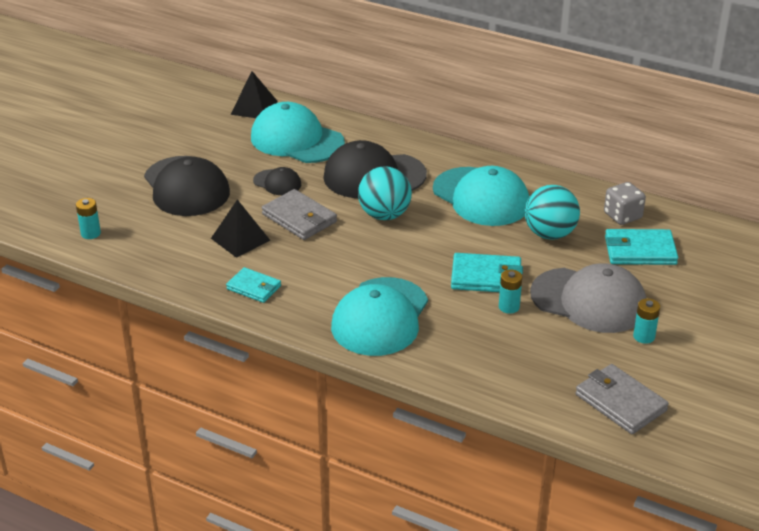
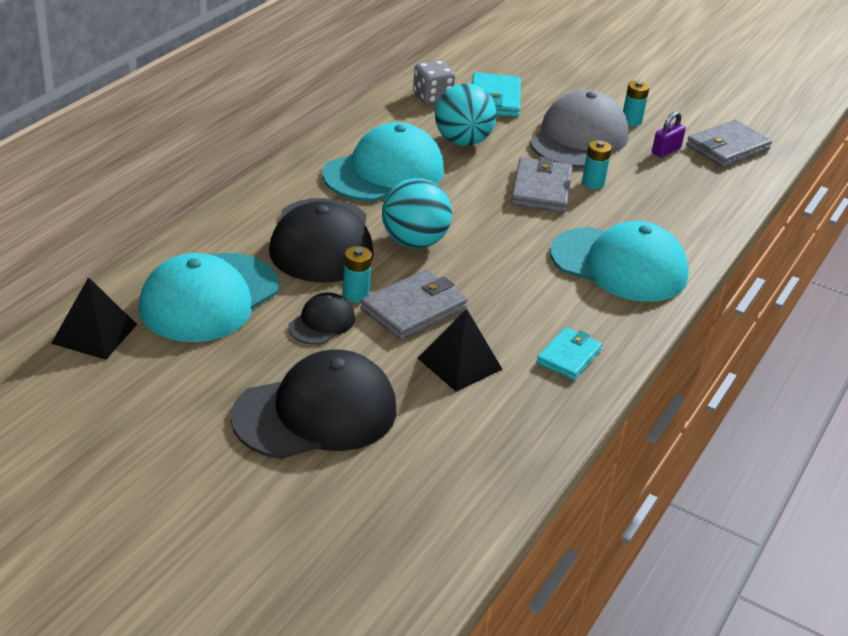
camera: 90 degrees left, 0 degrees up
turquoise battery [76,198,101,239] -> turquoise battery moved to [343,246,372,302]
turquoise wallet [451,253,523,292] -> grey wallet [511,157,573,213]
none -> purple padlock [652,111,686,157]

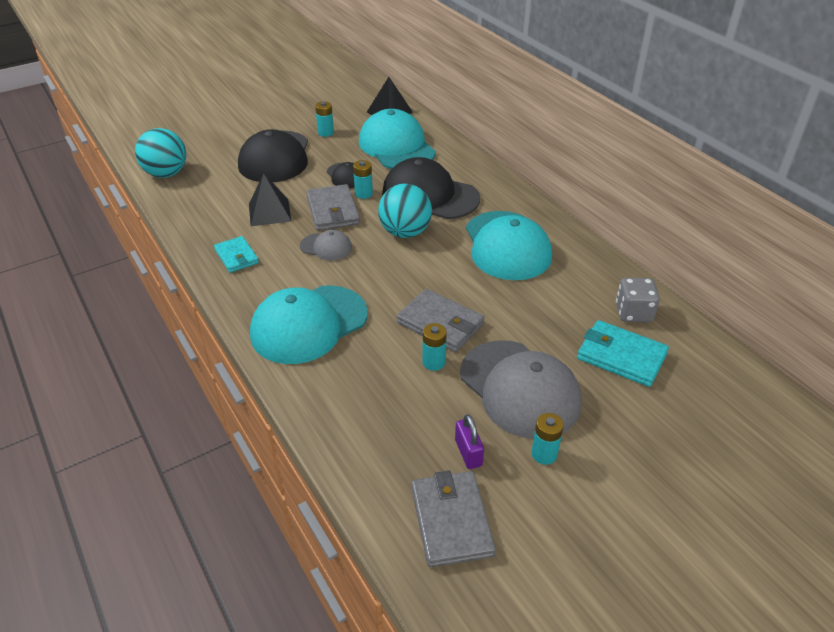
camera: 120 degrees right, 5 degrees up
turquoise ball [435,83,497,146] -> turquoise ball moved to [135,128,186,178]
none -> grey cap [300,230,352,261]
none -> turquoise battery [315,101,334,137]

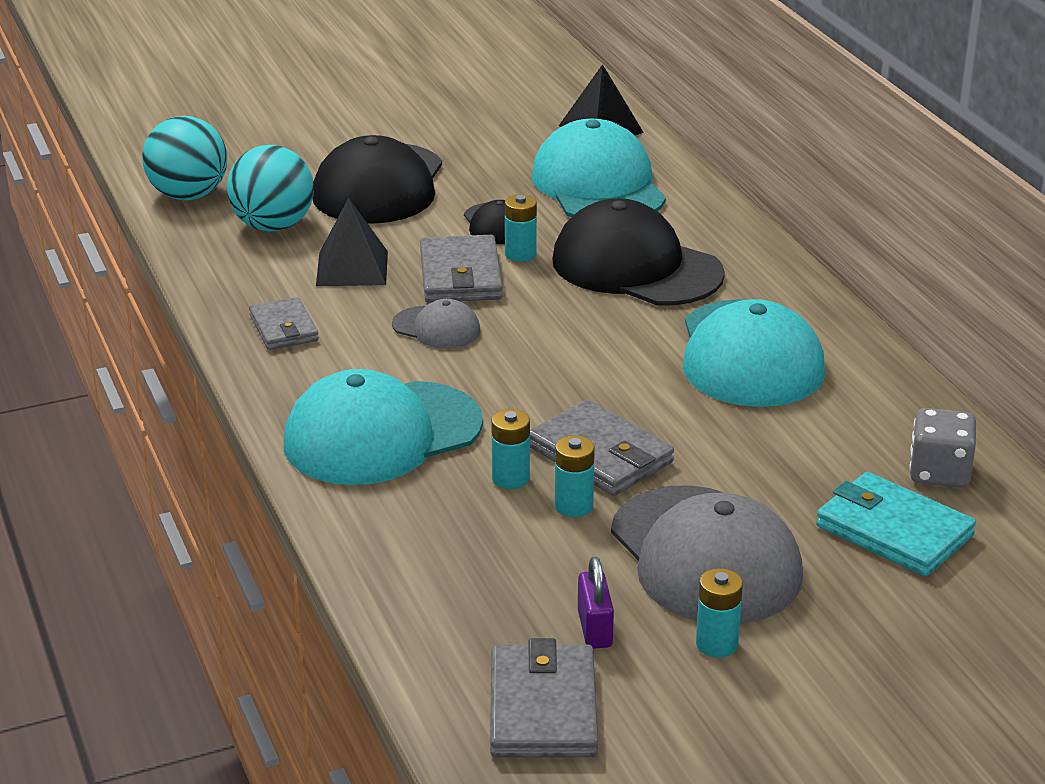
camera: 10 degrees right, 10 degrees down
turquoise wallet [214,236,259,273] -> grey wallet [249,297,319,350]
turquoise battery [315,101,334,137] -> turquoise battery moved to [491,409,530,489]
turquoise ball [378,184,432,238] -> turquoise ball moved to [227,145,314,232]

